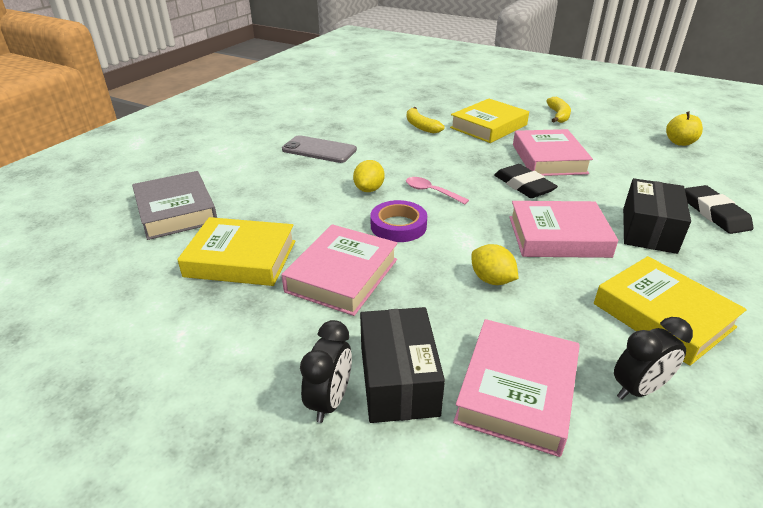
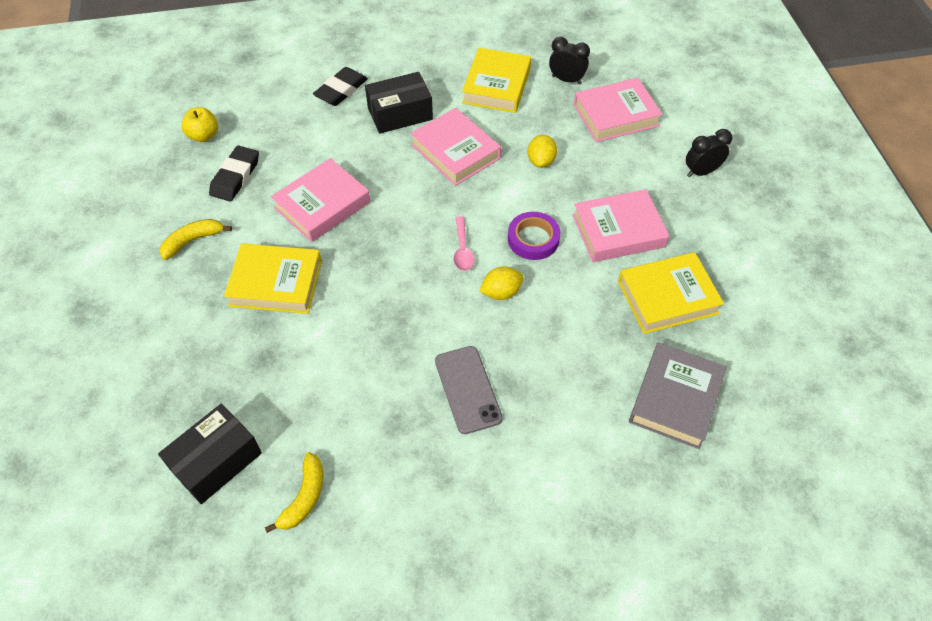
camera: 130 degrees left, 20 degrees up
yellow book [177,217,295,286] -> yellow book turned 75 degrees counterclockwise [618,252,724,334]
black box [360,307,445,423] -> black box moved to [158,404,262,504]
yellow banana [407,107,445,134] -> yellow banana moved to [265,452,323,533]
black eraser [494,164,558,198] -> black eraser moved to [209,145,259,202]

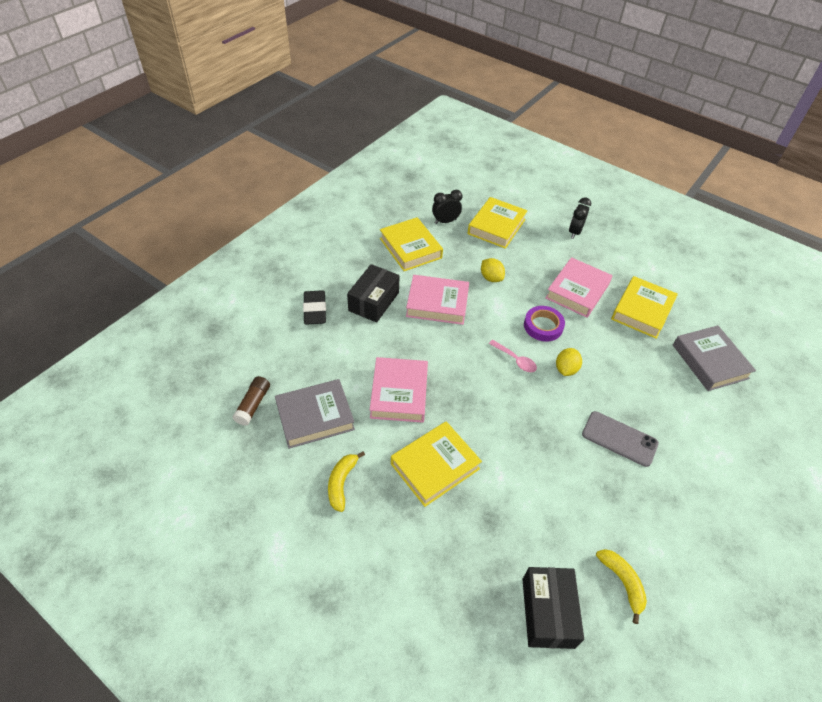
camera: 45 degrees left, 5 degrees down
yellow apple [182,107,218,142] -> brown glue stick [233,376,270,426]
black eraser [209,145,259,202] -> grey book [275,379,355,449]
pink book [574,78,663,142] -> yellow book [468,197,528,249]

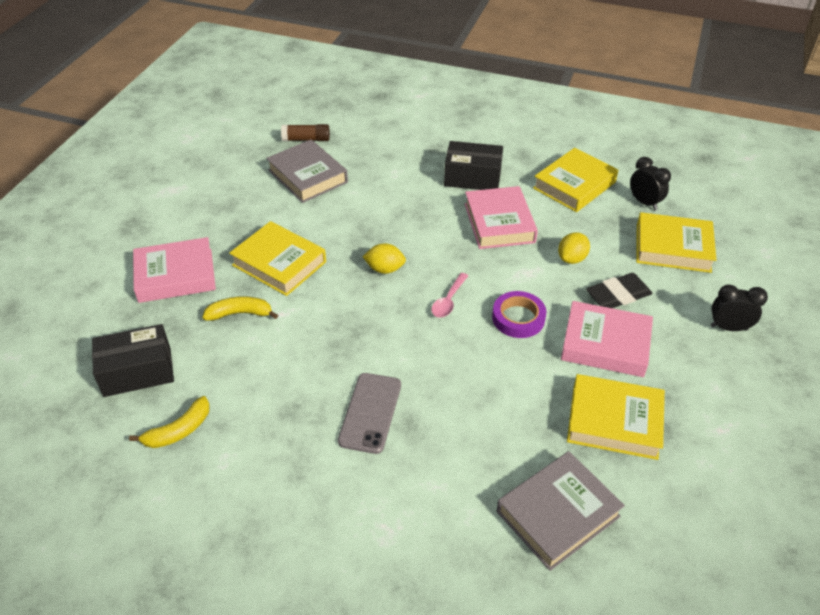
camera: 75 degrees right, 5 degrees down
black eraser [303,290,326,325] -> black eraser moved to [586,273,653,308]
yellow banana [328,451,365,512] -> yellow banana moved to [202,296,278,321]
pink book [370,357,428,423] -> pink book moved to [133,237,216,303]
yellow lemon [556,348,582,376] -> yellow lemon moved to [363,243,406,274]

